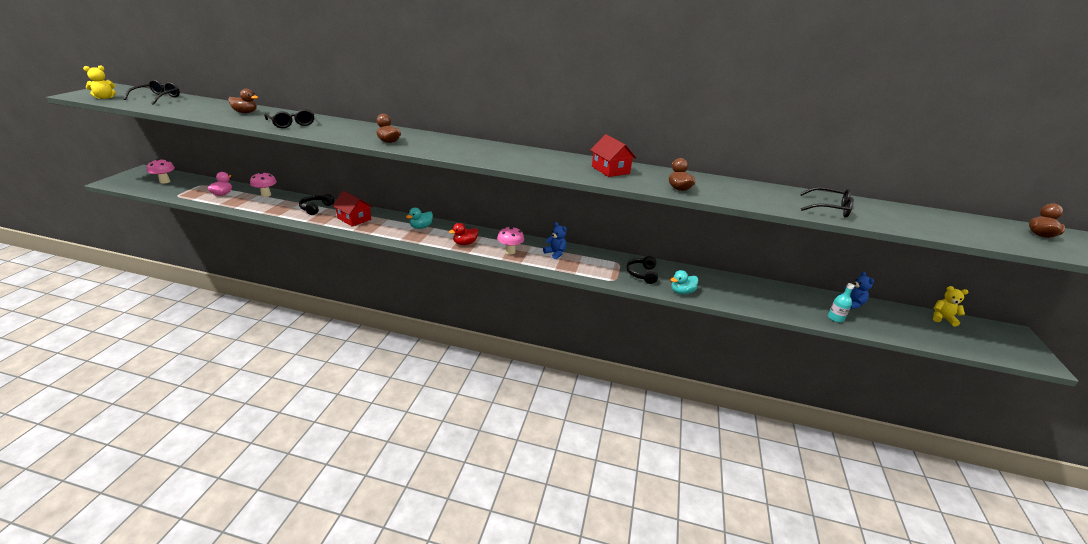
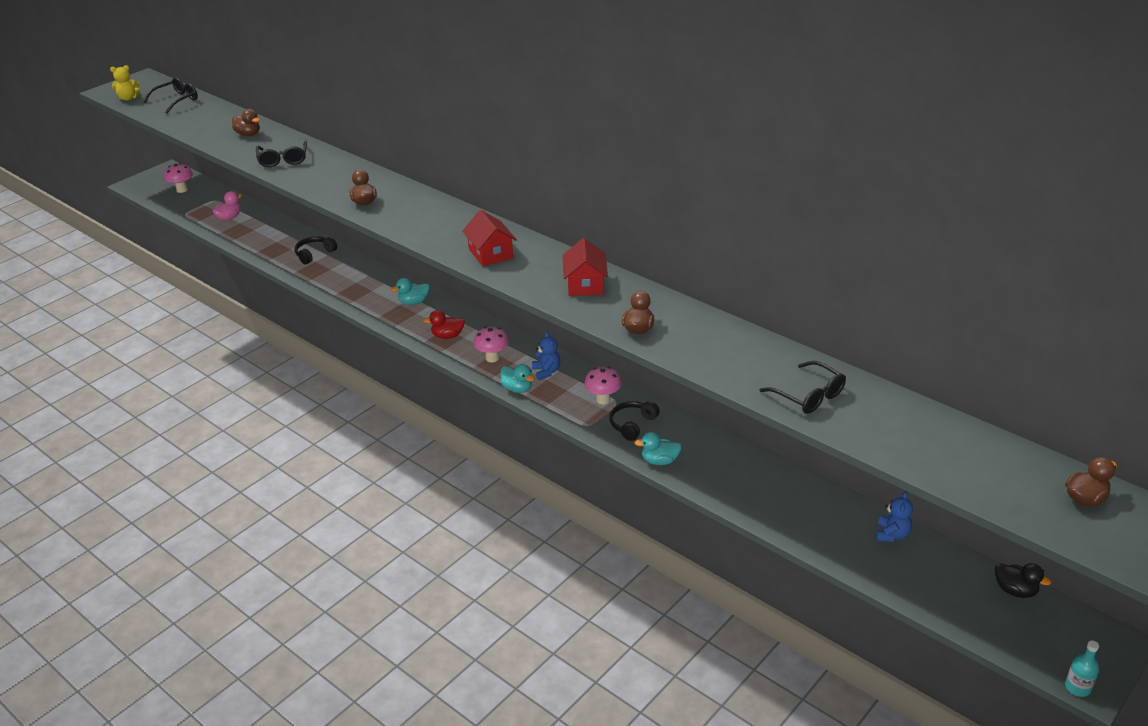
camera: 30 degrees right, 5 degrees up
pink mushroom [250,172,277,197] -> pink mushroom moved to [584,367,622,404]
red house [332,191,373,227] -> red house moved to [462,210,517,266]
turquoise bottle [828,283,855,322] -> turquoise bottle moved to [1065,640,1099,697]
yellow teddy bear [933,286,968,326] -> black duck [995,563,1051,598]
none -> turquoise duck [500,364,535,393]

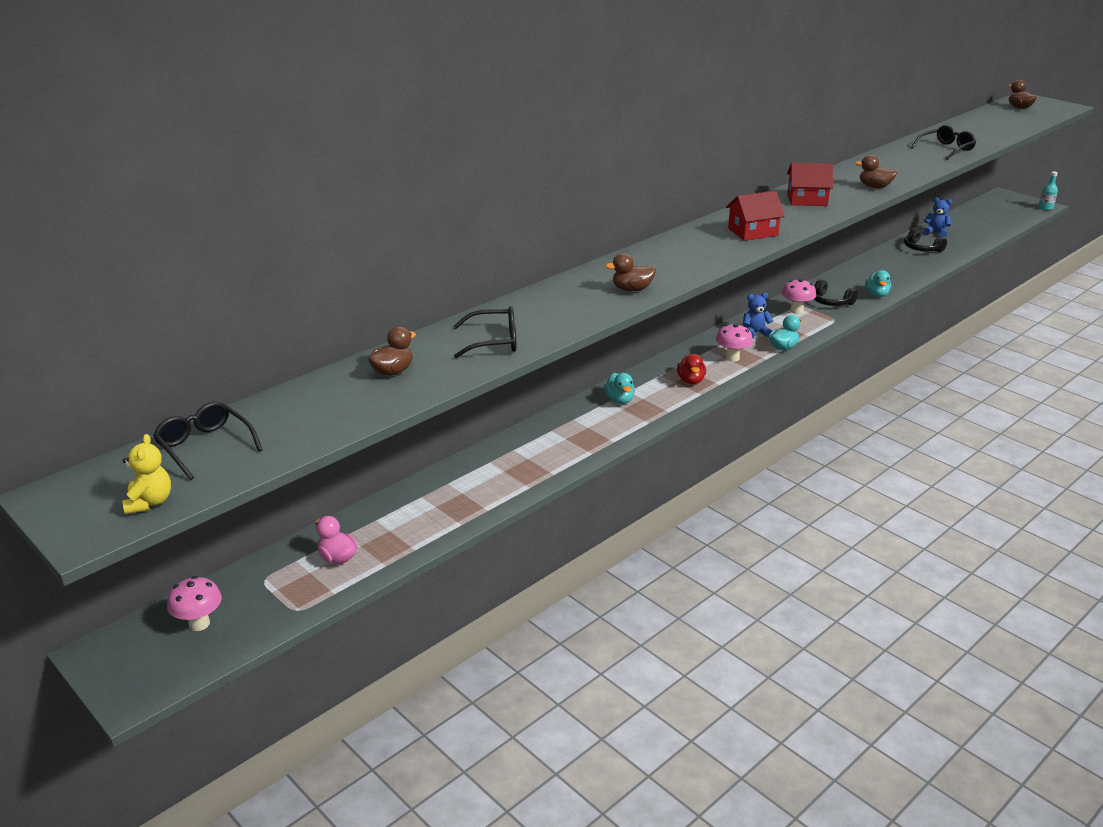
camera: 85 degrees left, 5 degrees down
black headphones [295,236,337,264] -> black headphones moved to [904,228,947,252]
black duck [995,563,1051,598] -> none

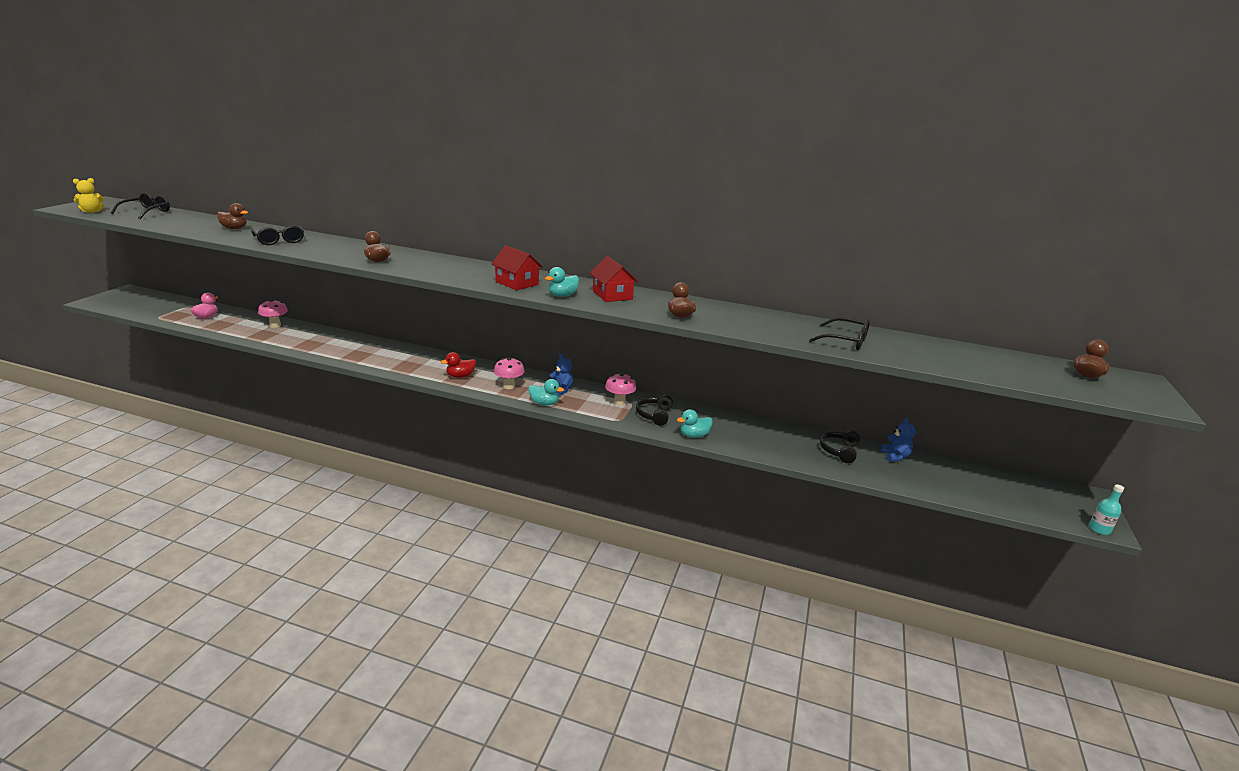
camera: 60 degrees right, 5 degrees down
pink mushroom [167,576,222,631] -> pink mushroom moved to [258,299,288,328]
turquoise duck [604,373,635,404] -> turquoise duck moved to [545,267,579,297]

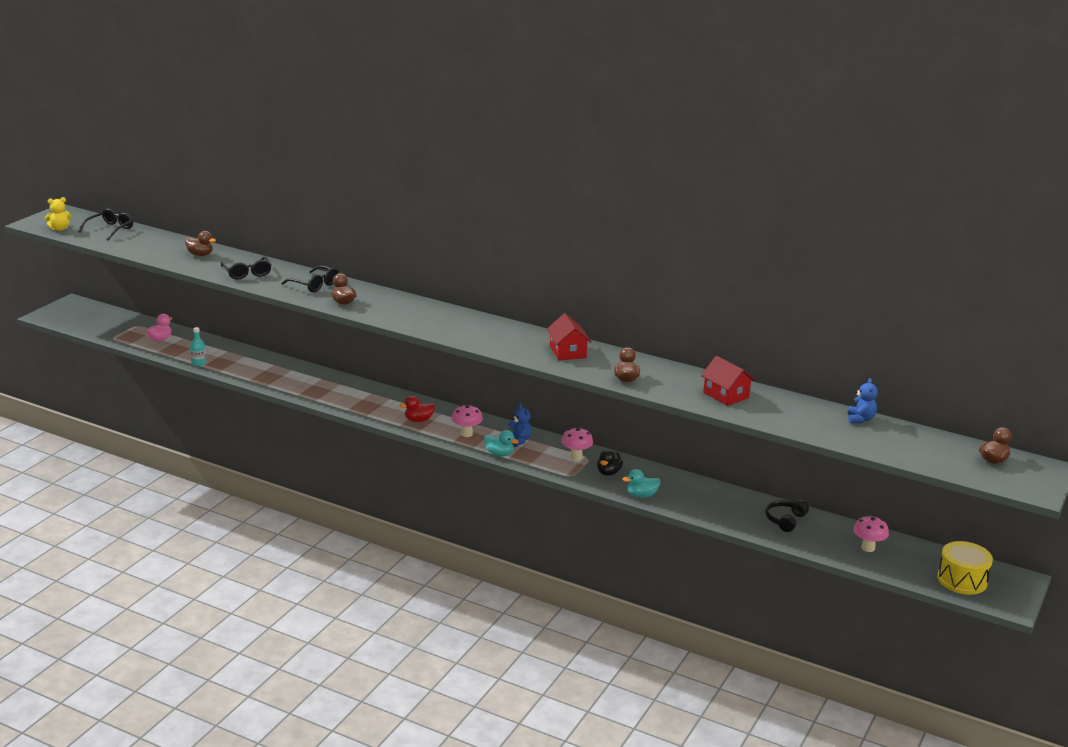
camera: 10 degrees right, 0 degrees up
pink mushroom [258,299,288,328] -> pink mushroom moved to [853,515,889,552]
red house [491,245,543,290] -> red house moved to [701,356,755,406]
turquoise duck [545,267,579,297] -> none
black headphones [636,395,673,426] -> black duck [597,450,623,476]
black glasses [809,317,870,350] -> black glasses moved to [281,265,339,293]
blue teddy bear [881,417,916,462] -> blue teddy bear moved to [848,378,878,423]
turquoise bottle [1089,484,1124,535] -> turquoise bottle moved to [190,327,206,366]
none -> yellow drum [937,541,993,595]

